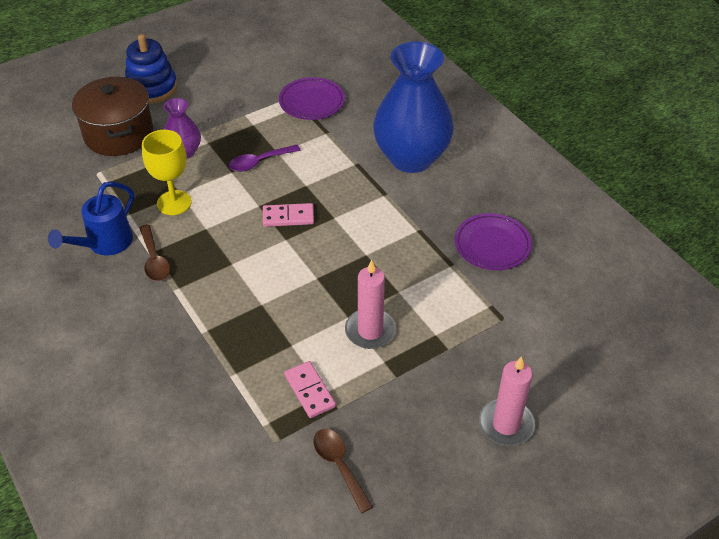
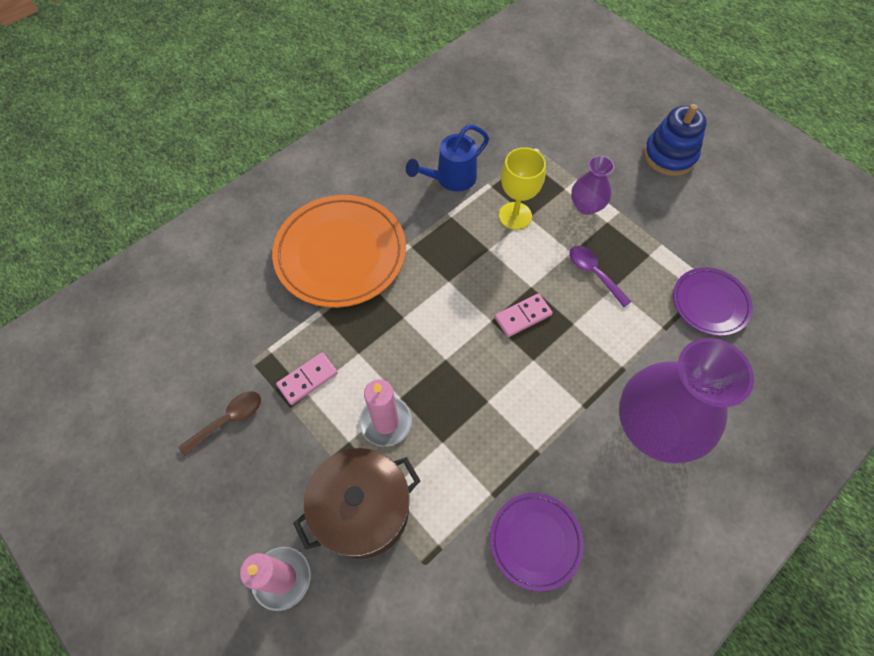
camera: 80 degrees right, 15 degrees up
blue watering can [48,181,134,255] -> blue watering can turned 60 degrees counterclockwise [406,125,489,192]
brown pot [72,77,153,156] -> brown pot moved to [293,448,420,559]
brown spoon [139,225,170,281] -> none
pink domino [263,203,314,227] -> pink domino turned 75 degrees clockwise [494,293,553,337]
blue vase [373,41,454,173] -> purple vase [619,338,754,463]
none -> orange plate [272,195,406,308]

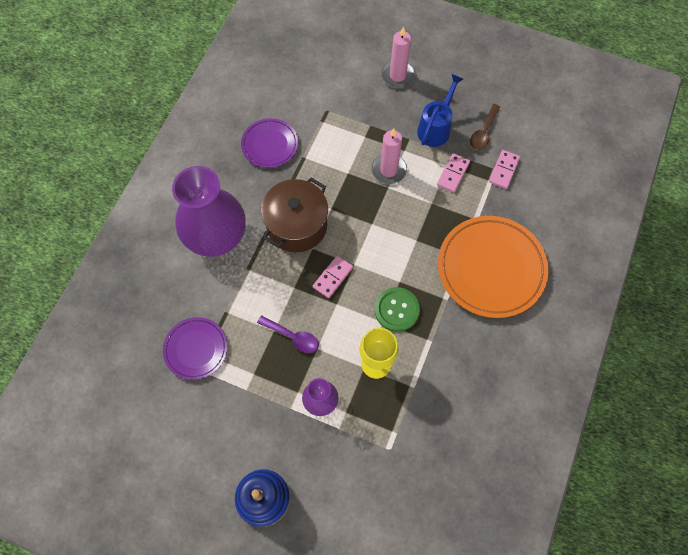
camera: 155 degrees right, 5 degrees up
brown pot [293,448,420,559] -> brown pot moved to [261,178,328,252]
blue watering can [406,125,489,192] -> blue watering can moved to [417,74,463,147]
none -> green button [375,287,420,332]
none -> pink domino [489,150,520,189]

